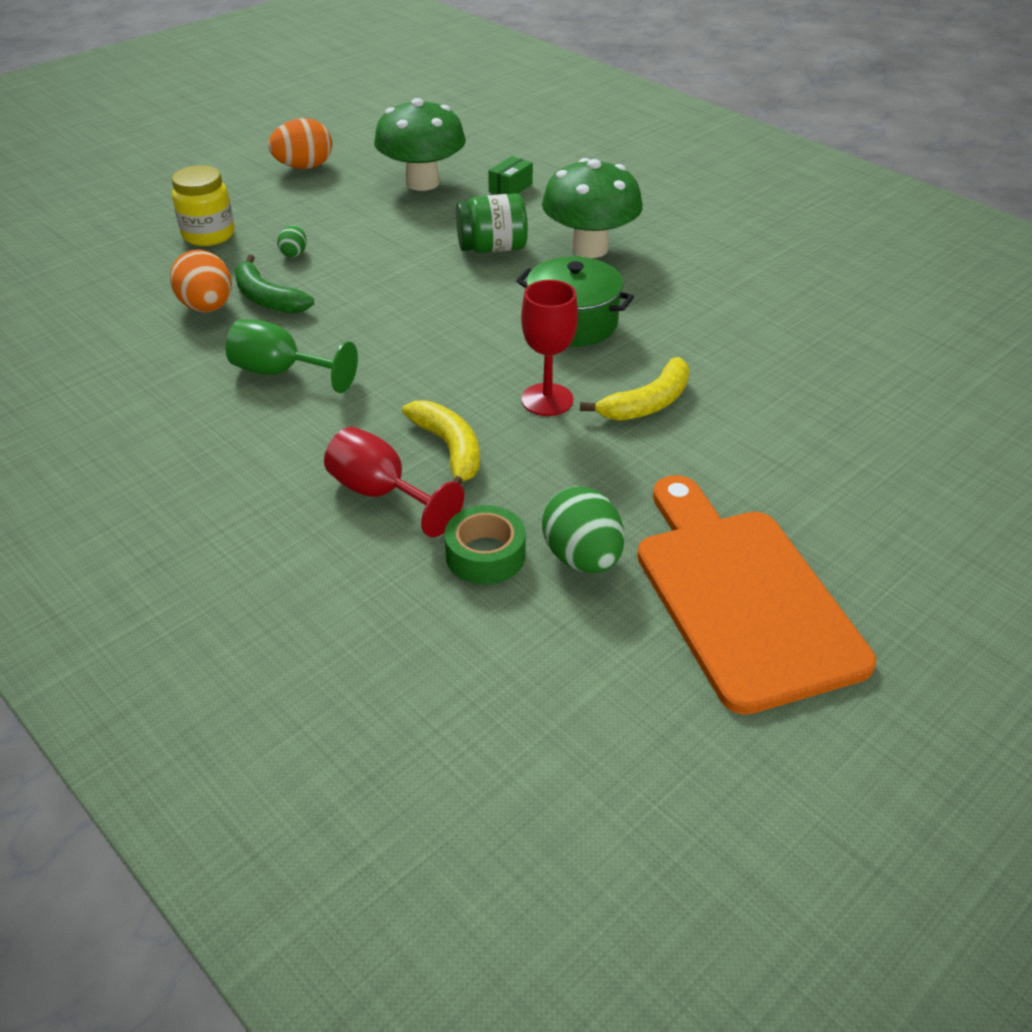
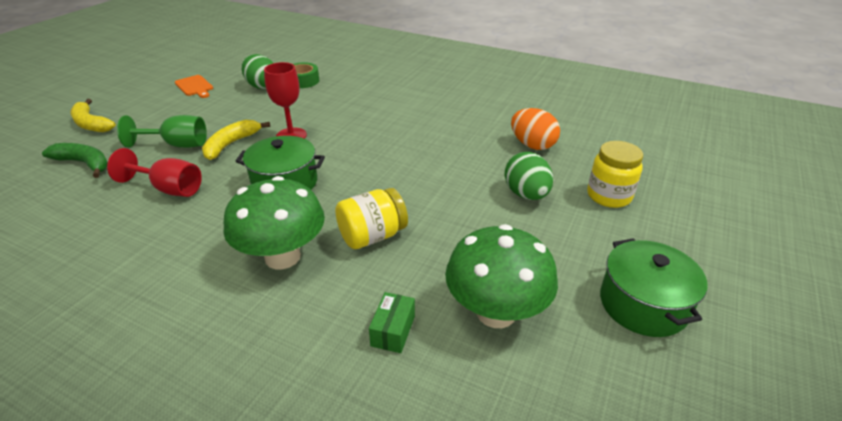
camera: 160 degrees right, 5 degrees down
green goblet [225,319,358,393] -> green goblet moved to [117,115,207,148]
green banana [234,255,314,314] -> green banana moved to [42,143,108,178]
orange egg [268,118,332,169] -> green pot [600,238,708,337]
green egg [277,225,307,258] -> green egg [505,152,553,200], size x1.91
red goblet [324,427,464,537] -> red goblet moved to [107,148,202,197]
yellow banana [402,400,480,485] -> yellow banana moved to [71,99,116,133]
green jar [456,193,528,253] -> yellow jar [335,188,408,249]
orange cutting board [637,475,876,715] -> orange cutting board [175,75,213,98], size x0.42

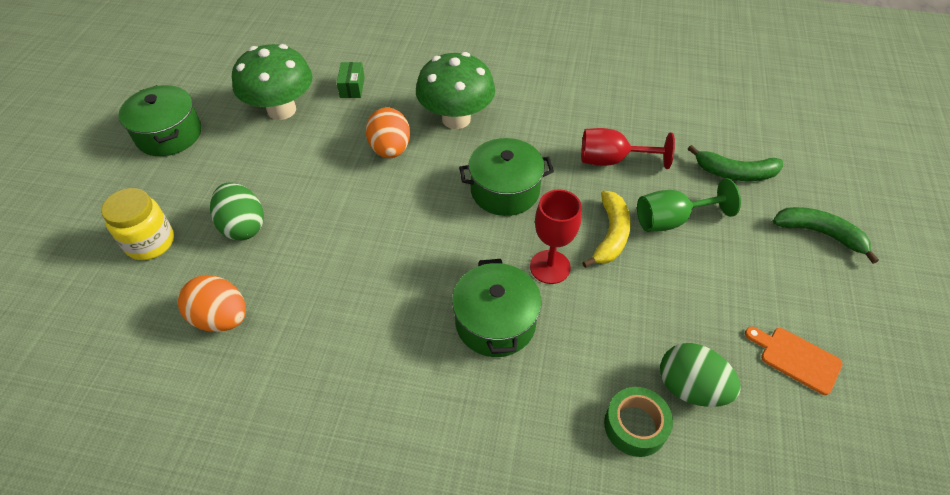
camera: 165 degrees right, 15 degrees up
yellow banana [71,99,116,133] -> green banana [773,207,879,264]
yellow jar [335,188,408,249] -> orange egg [366,108,410,158]
none -> green pot [452,259,542,357]

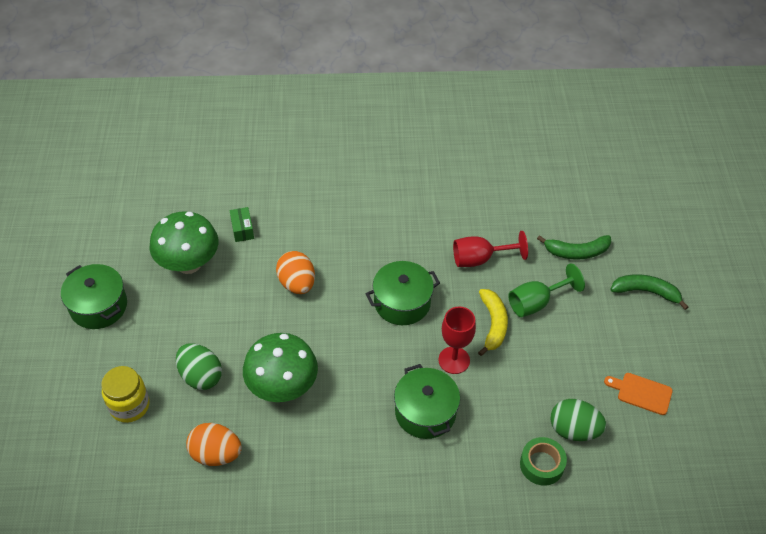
camera: 15 degrees left, 0 degrees up
green mushroom [416,52,495,129] -> green mushroom moved to [243,333,318,402]

